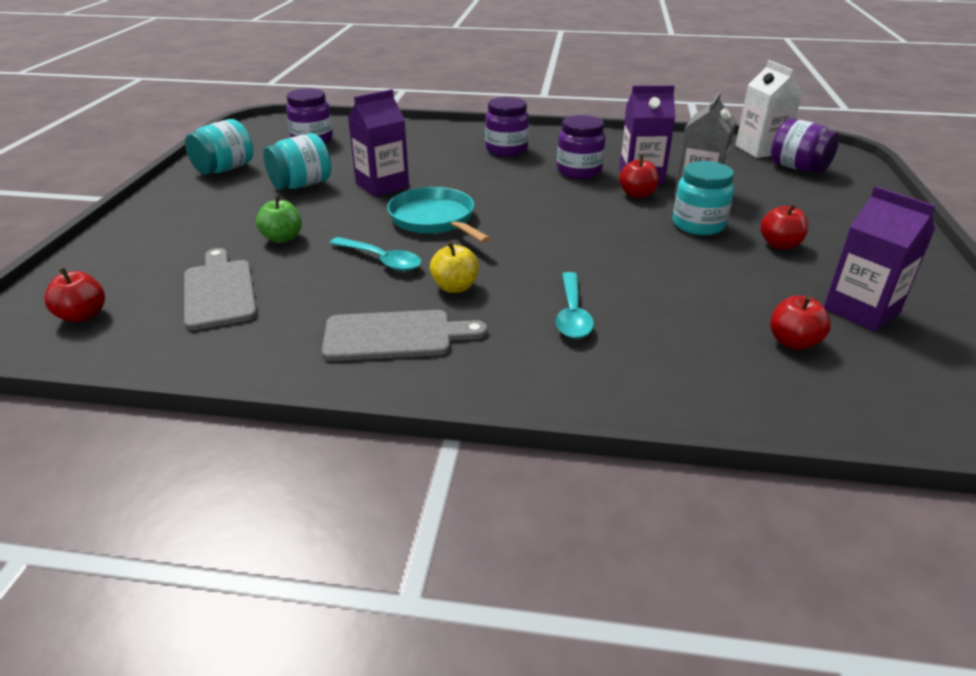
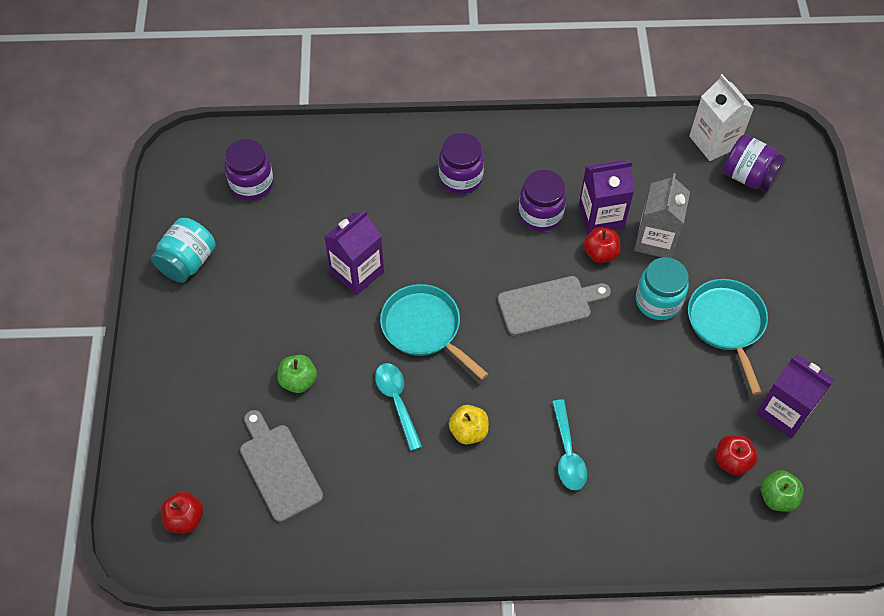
camera: 10 degrees left, 25 degrees up
turquoise jar [263,133,331,190] -> none
grey cutting board [322,310,488,361] -> grey cutting board moved to [498,276,611,336]
turquoise spoon [330,237,421,271] -> turquoise spoon turned 135 degrees counterclockwise [375,363,422,451]
red apple [760,203,808,249] -> turquoise pan [688,279,768,395]
none -> green apple [761,470,804,512]

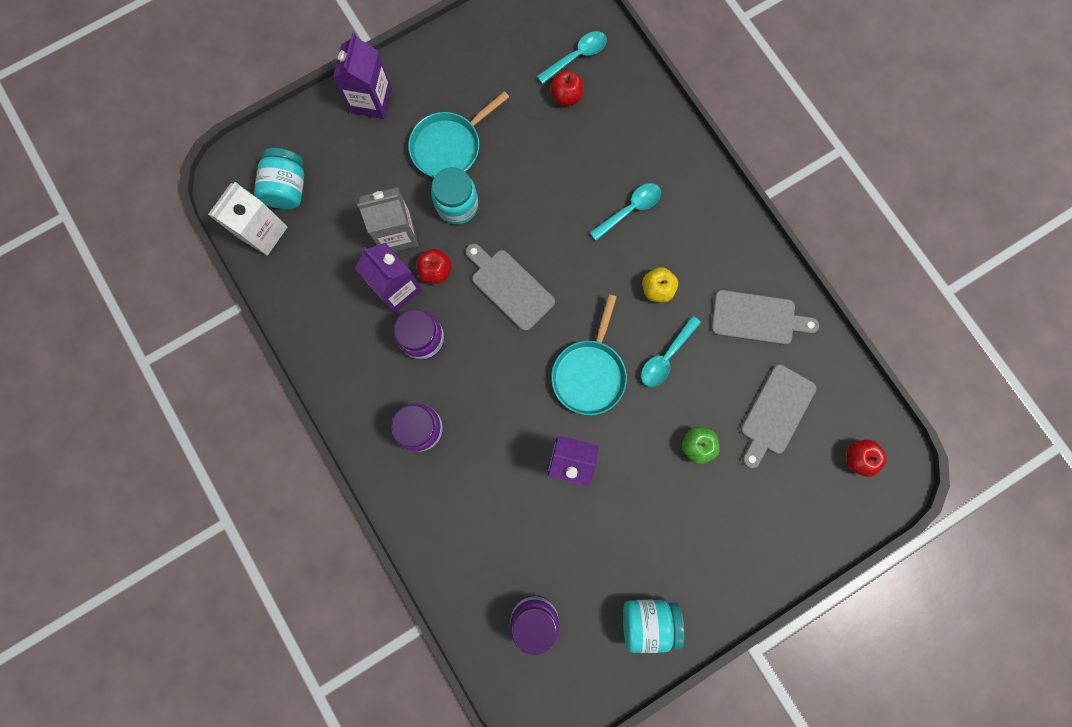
camera: 120 degrees left, 20 degrees up
purple jar [723,135,787,192] -> turquoise jar [254,148,304,209]
purple carton [756,355,834,438] -> purple carton moved to [333,32,392,119]
green apple [761,470,804,512] -> turquoise spoon [537,31,607,84]
none -> grey cutting board [711,290,819,345]

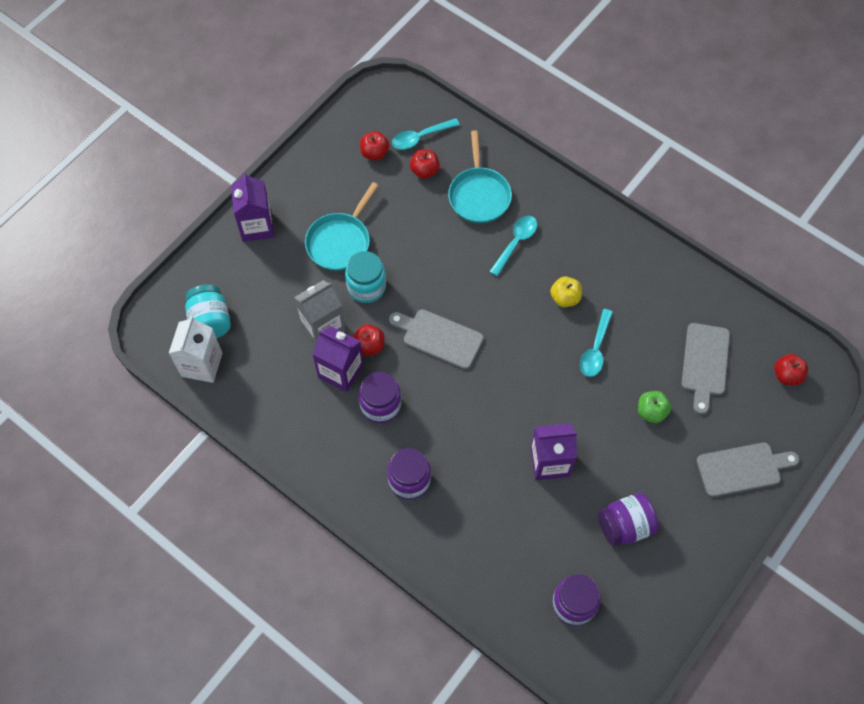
camera: 20 degrees left, 15 degrees down
turquoise spoon [537,31,607,84] -> turquoise spoon turned 150 degrees counterclockwise [392,118,460,150]
turquoise pan [551,294,627,415] -> turquoise pan moved to [448,131,512,223]
turquoise jar [623,600,684,653] -> none
grey cutting board [711,290,819,345] -> grey cutting board moved to [696,443,799,497]
none -> red apple [360,131,390,160]
none -> purple jar [598,493,659,546]

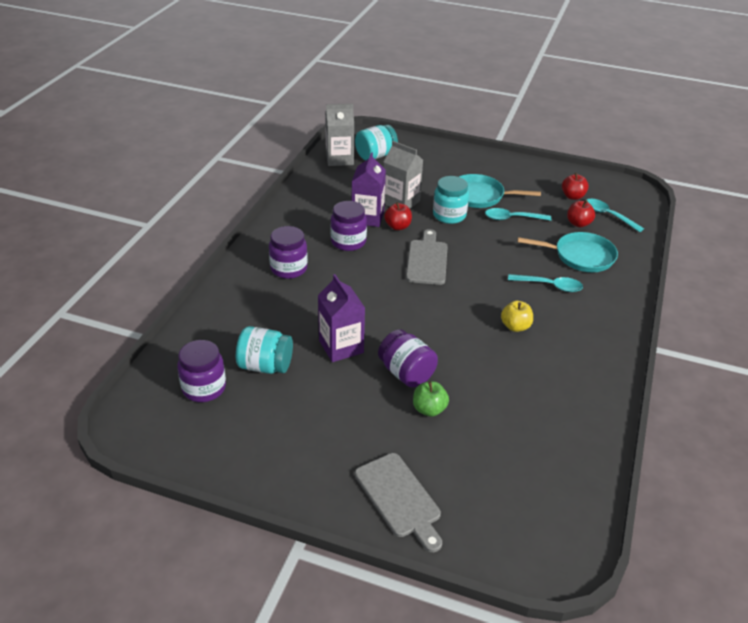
camera: 70 degrees right, 25 degrees down
white carton [169,316,223,383] -> grey carton [325,104,354,166]
purple carton [231,172,274,242] -> none
turquoise pan [448,131,512,223] -> turquoise pan turned 150 degrees counterclockwise [518,232,618,272]
turquoise spoon [580,309,613,377] -> turquoise spoon moved to [485,208,552,221]
purple jar [598,493,659,546] -> purple jar moved to [378,329,438,388]
grey cutting board [681,323,730,415] -> none
red apple [774,354,808,386] -> none
none -> turquoise jar [236,326,293,374]

